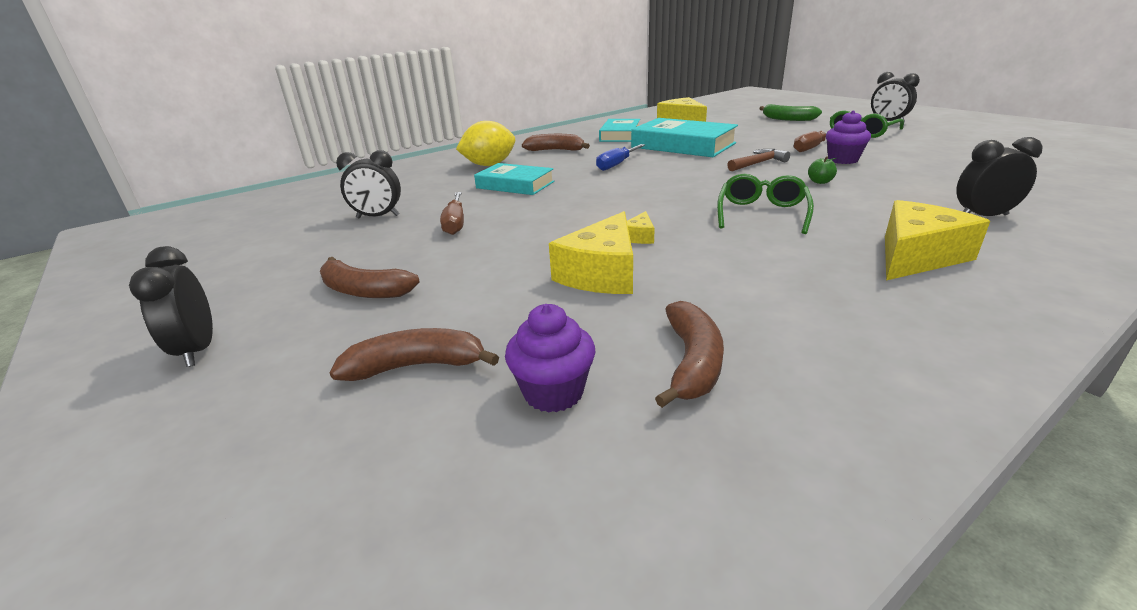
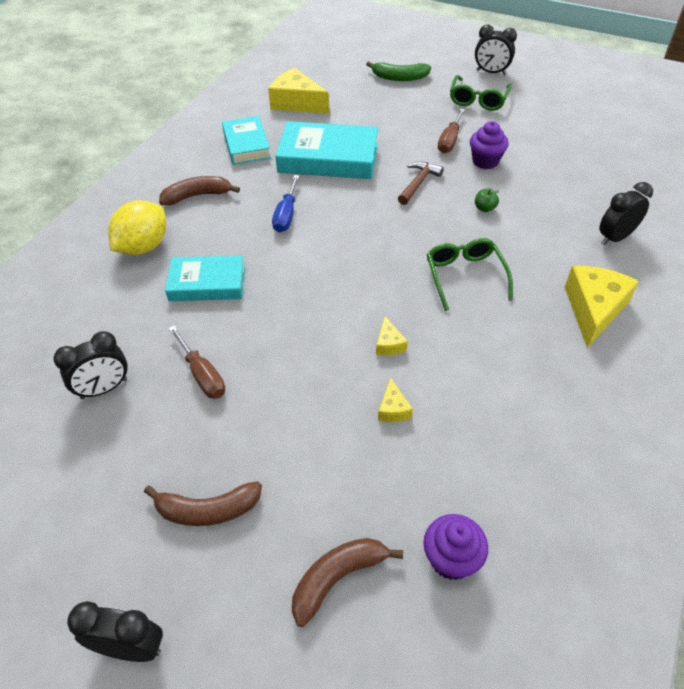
camera: 30 degrees left, 20 degrees up
black clock [129,246,213,367] -> black clock turned 150 degrees clockwise [67,601,163,662]
yellow cheese [549,211,633,294] -> yellow cheese [378,378,413,422], size x0.47
brown banana [655,301,724,408] -> none

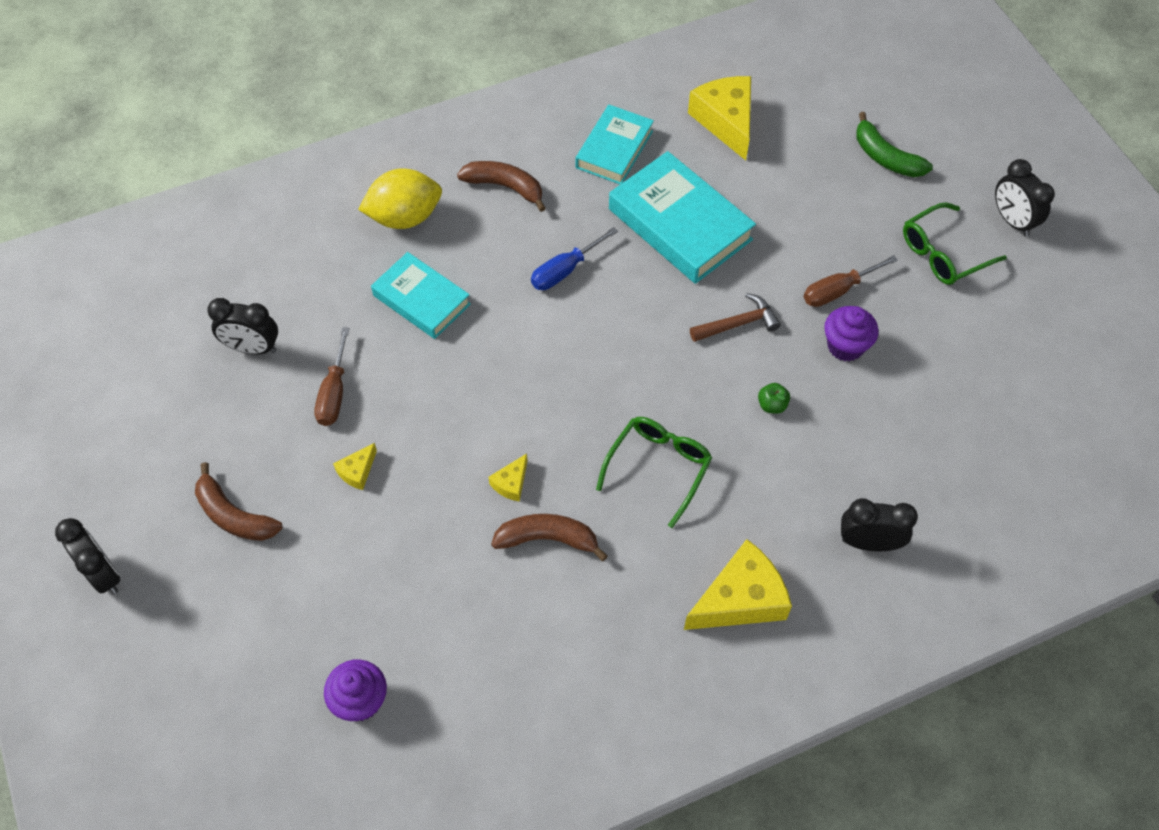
camera: 40 degrees right, 10 degrees up
brown banana [292,538,403,627] -> brown banana moved to [491,514,608,561]
yellow cheese [378,378,413,422] -> yellow cheese moved to [333,443,377,490]

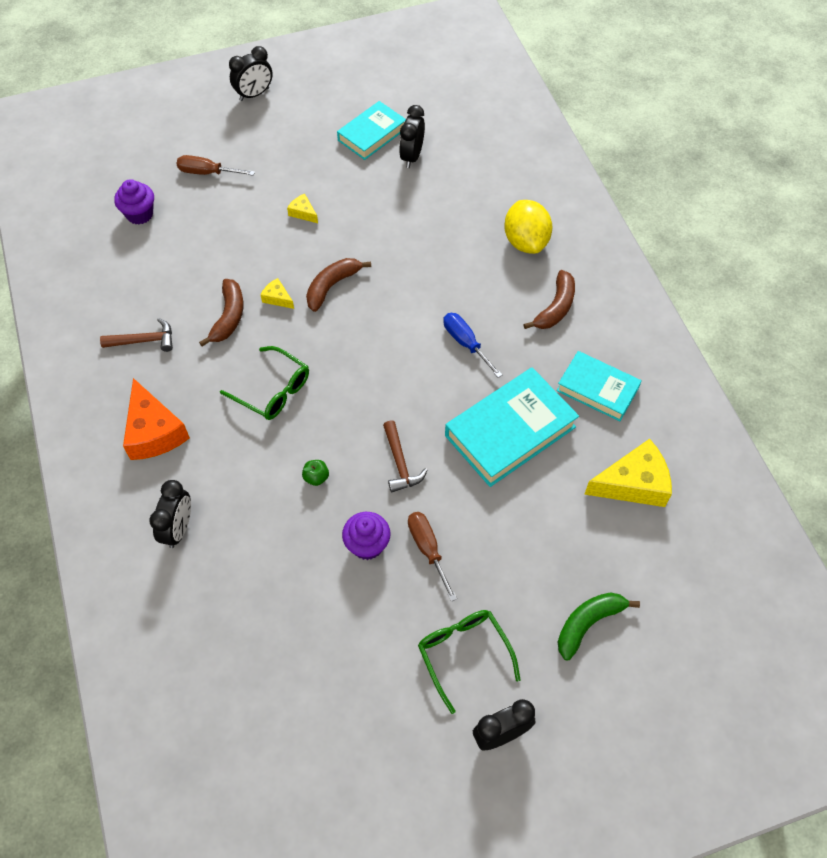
camera: 95 degrees right, 0 degrees up
brown banana [195,462,283,541] -> brown banana moved to [306,258,371,312]
brown screwdriver [314,327,350,426] -> brown screwdriver moved to [177,155,255,176]
turquoise book [371,252,471,339] -> turquoise book moved to [337,101,406,160]
yellow cheese [684,539,792,630] -> orange cheese [123,378,190,460]
none -> brown hammer [100,318,173,352]

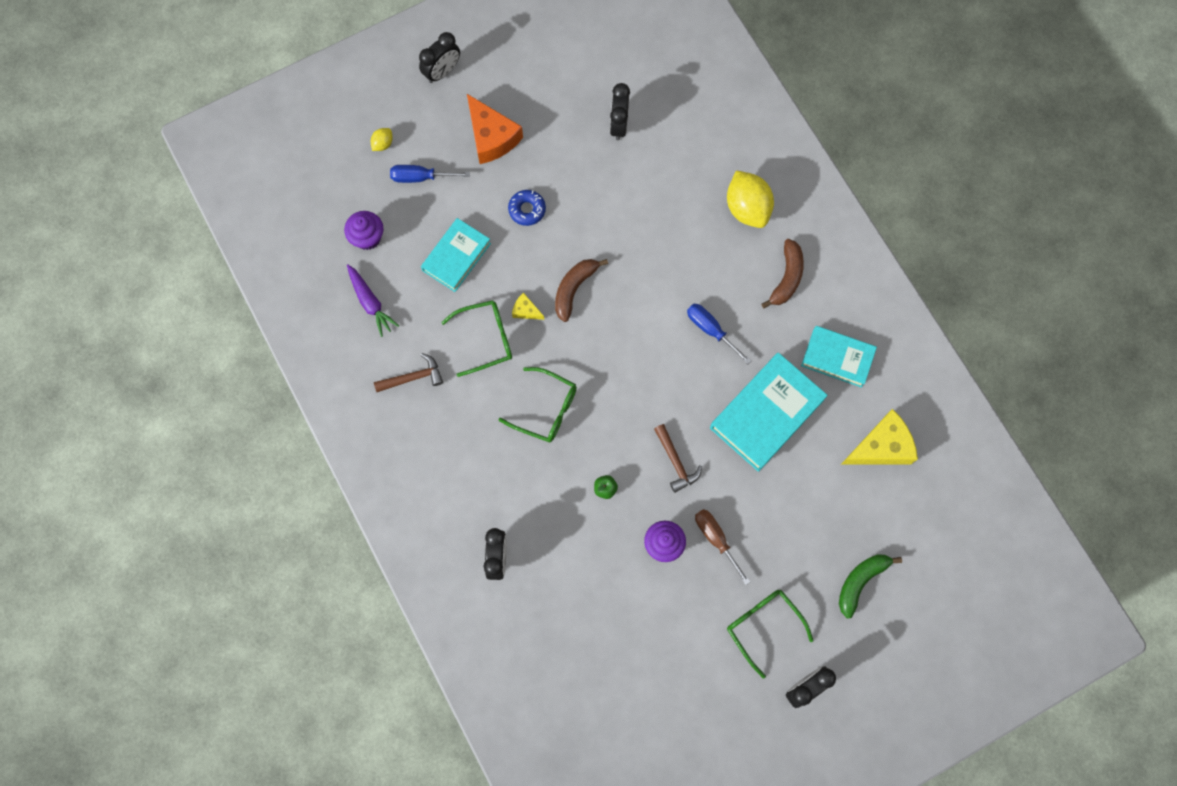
camera: 10 degrees left, 15 degrees up
orange cheese [123,378,190,460] -> orange cheese moved to [467,94,523,164]
brown screwdriver [177,155,255,176] -> blue screwdriver [390,165,470,183]
brown banana [199,279,243,347] -> green glasses [441,300,512,377]
yellow cheese [287,194,318,223] -> blue donut [508,190,546,226]
turquoise book [337,101,406,160] -> turquoise book moved to [421,218,491,292]
none -> purple carrot [347,264,399,337]
none -> yellow lemon [371,128,393,151]

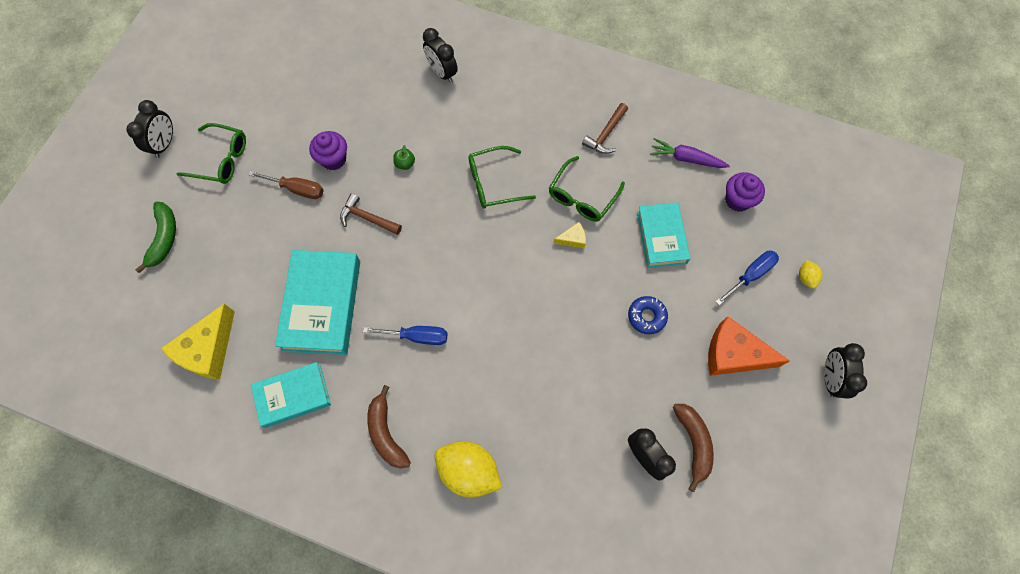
camera: 140 degrees right, 5 degrees down
brown banana [555,259,608,322] -> brown banana moved to [673,404,714,492]

